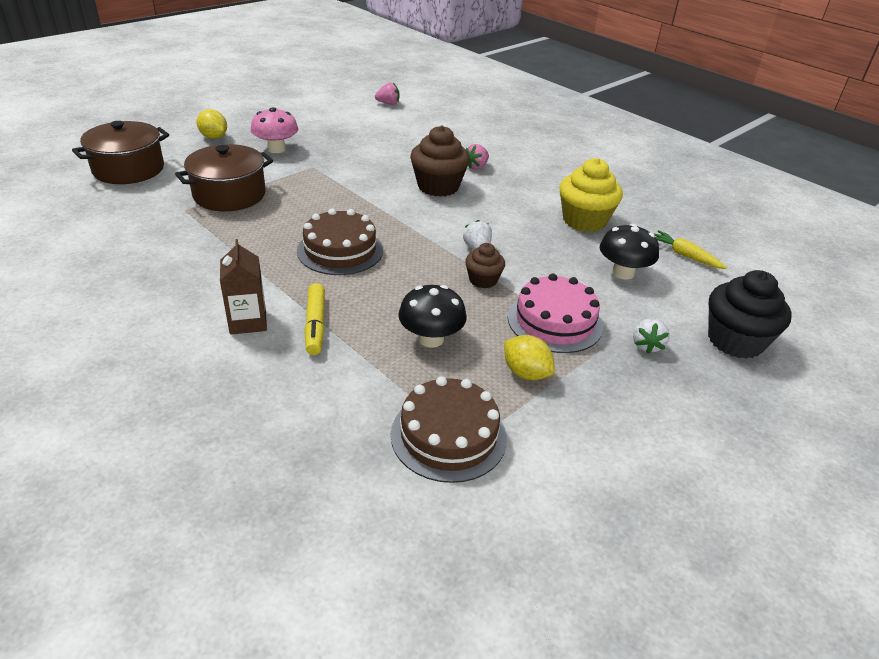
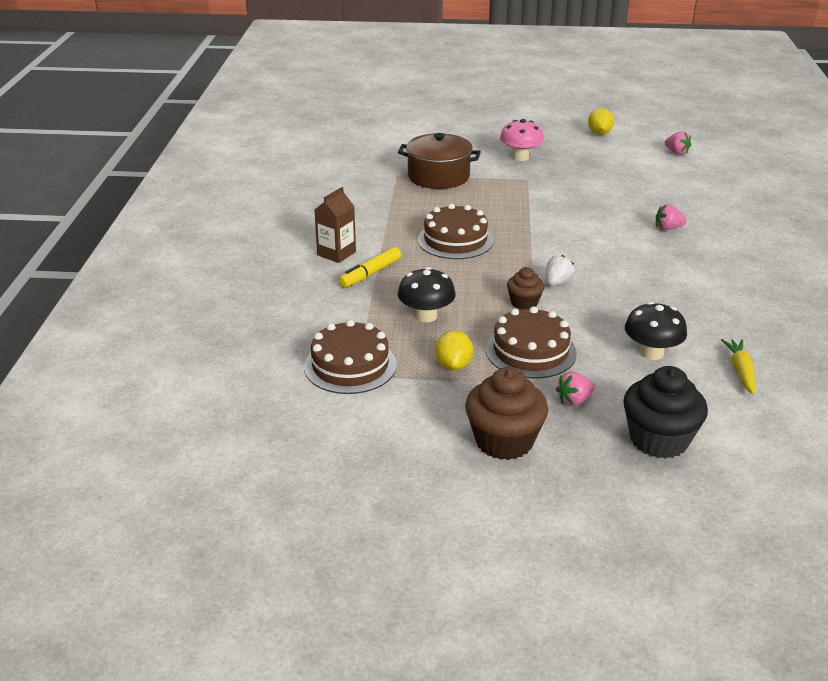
camera: 50 degrees right, 5 degrees down
brown pot [72,121,169,184] -> none
yellow lemon [196,109,227,139] -> yellow lemon moved to [588,108,614,135]
brown cupcake [410,125,470,197] -> brown cupcake moved to [465,367,548,460]
pink cake [508,274,603,353] -> brown cake [486,306,577,379]
yellow cupcake [559,158,623,232] -> none
white strawberry [633,318,670,354] -> pink strawberry [556,372,595,406]

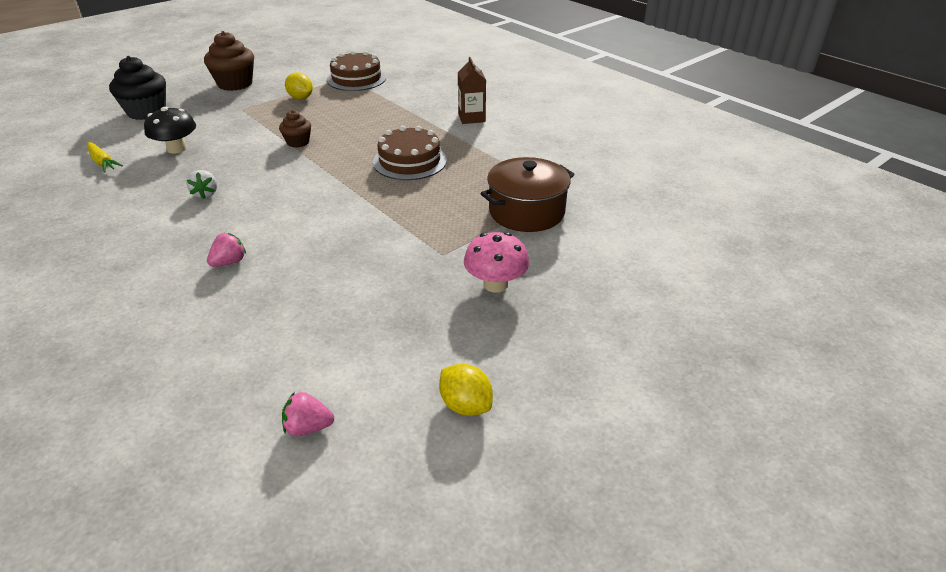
camera: 135 degrees right, 5 degrees up
yellow marker [339,247,401,288] -> none
black mushroom [398,267,456,322] -> none
brown cake [486,306,577,379] -> none
white strawberry [546,255,574,286] -> white strawberry moved to [186,170,217,199]
pink strawberry [556,372,595,406] -> none

